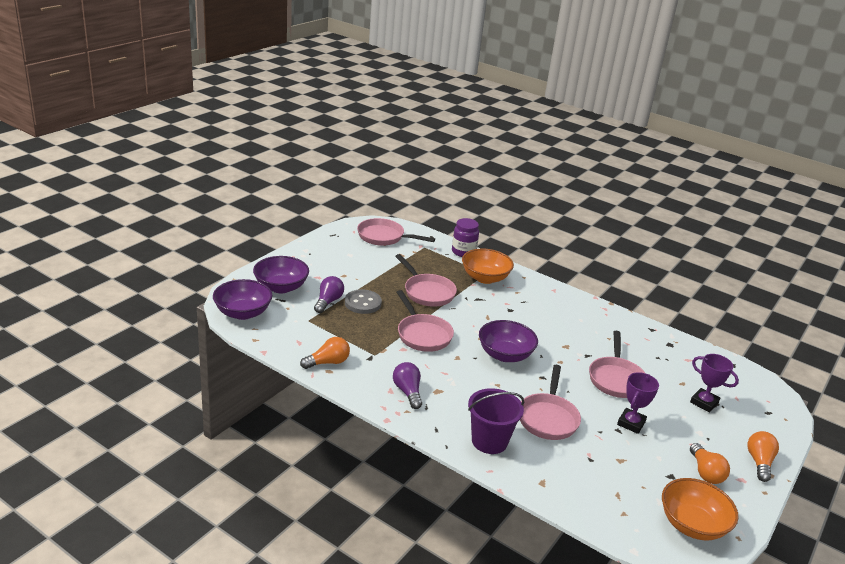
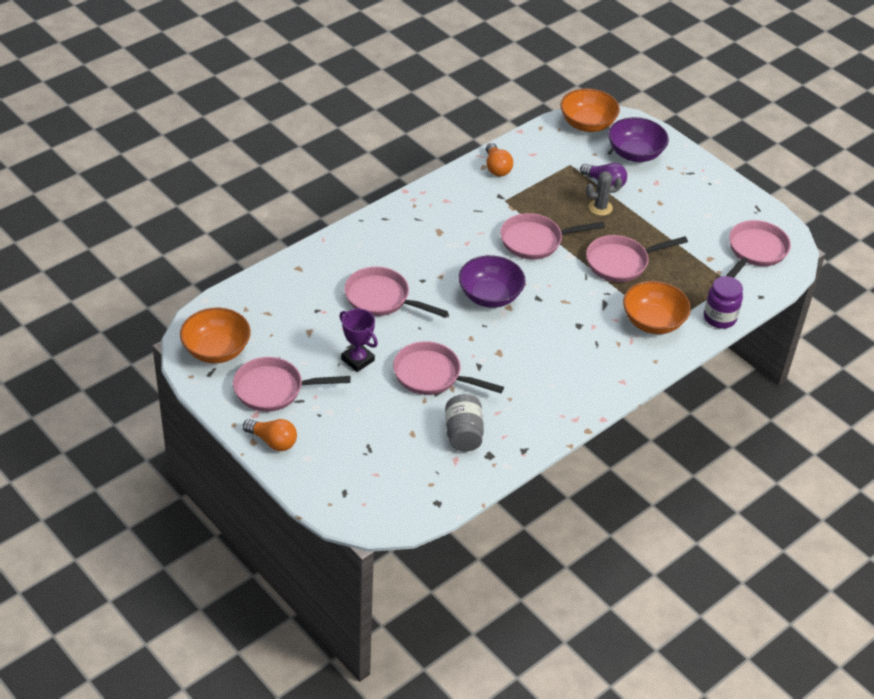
camera: 105 degrees right, 15 degrees up
purple bowl [213,279,272,320] -> orange bowl [560,88,620,132]
grey button [345,289,382,314] -> grey cactus [586,171,622,216]
purple light bulb [393,362,422,409] -> none
purple bucket [468,388,524,454] -> none
purple trophy [690,354,739,412] -> none
orange light bulb [690,443,730,484] -> pink pan [233,357,351,412]
none -> grey jar [445,394,484,452]

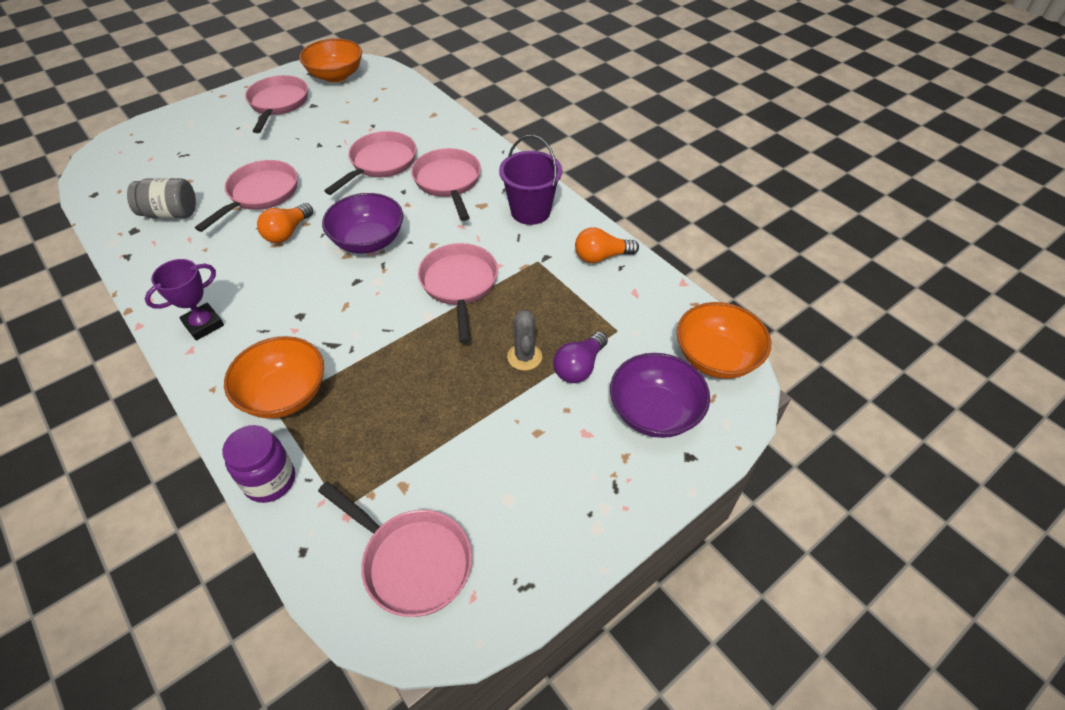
camera: 95 degrees right, 5 degrees up
orange light bulb [243,419,297,451] -> orange light bulb moved to [257,203,313,243]
purple trophy [339,309,378,372] -> purple trophy moved to [145,259,224,341]
pink pan [586,235,688,282] -> pink pan moved to [411,148,481,221]
none -> purple bucket [499,135,562,225]

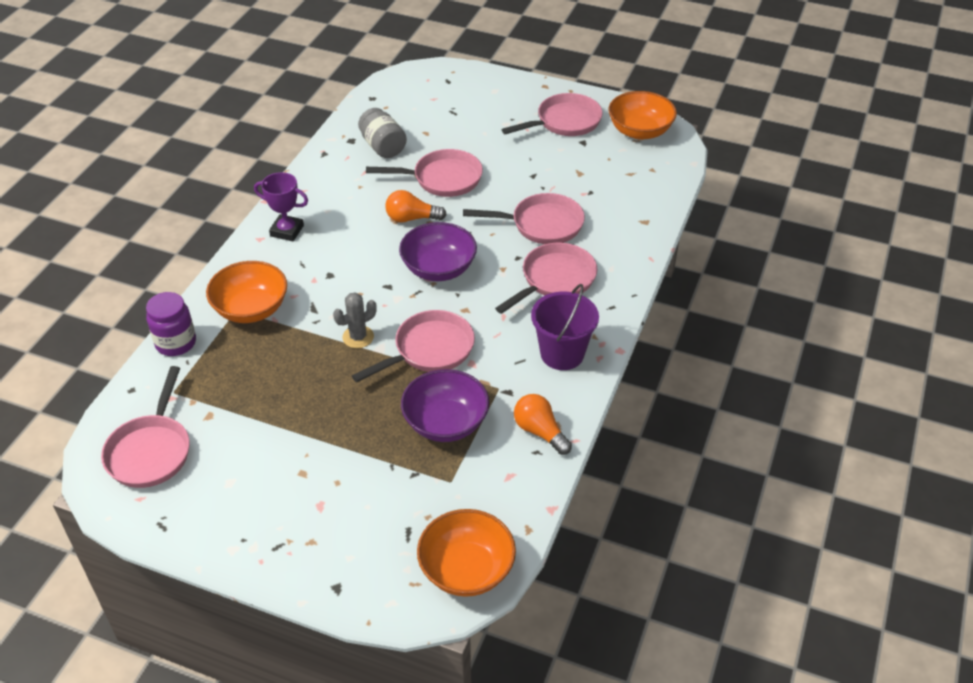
camera: 60 degrees right, 5 degrees down
grey cactus [507,310,542,371] -> grey cactus moved to [333,292,377,348]
purple light bulb [553,331,608,383] -> none
purple bowl [610,353,710,438] -> purple bowl moved to [401,369,489,442]

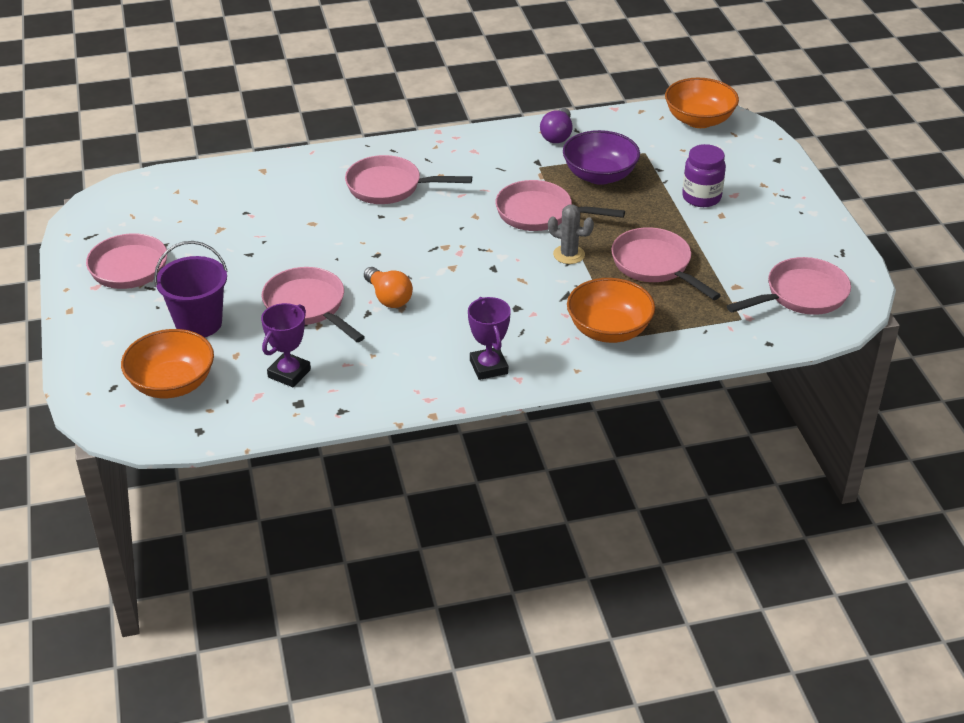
camera: 125 degrees left, 5 degrees down
purple jar [146,292,196,356] -> purple jar moved to [682,144,726,207]
grey jar [358,108,407,158] -> purple trophy [261,303,311,387]
purple bowl [399,222,477,281] -> none
pink pan [463,193,585,244] -> pink pan moved to [611,227,721,300]
orange light bulb [514,394,572,455] -> purple light bulb [540,108,572,143]
purple bucket [531,284,599,370] -> purple bucket moved to [154,241,228,338]
orange bowl [608,91,677,140] -> orange bowl moved to [121,329,214,398]

